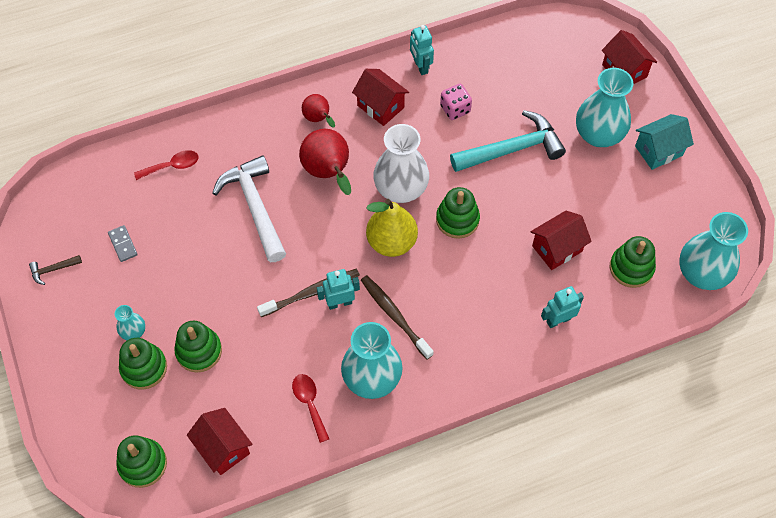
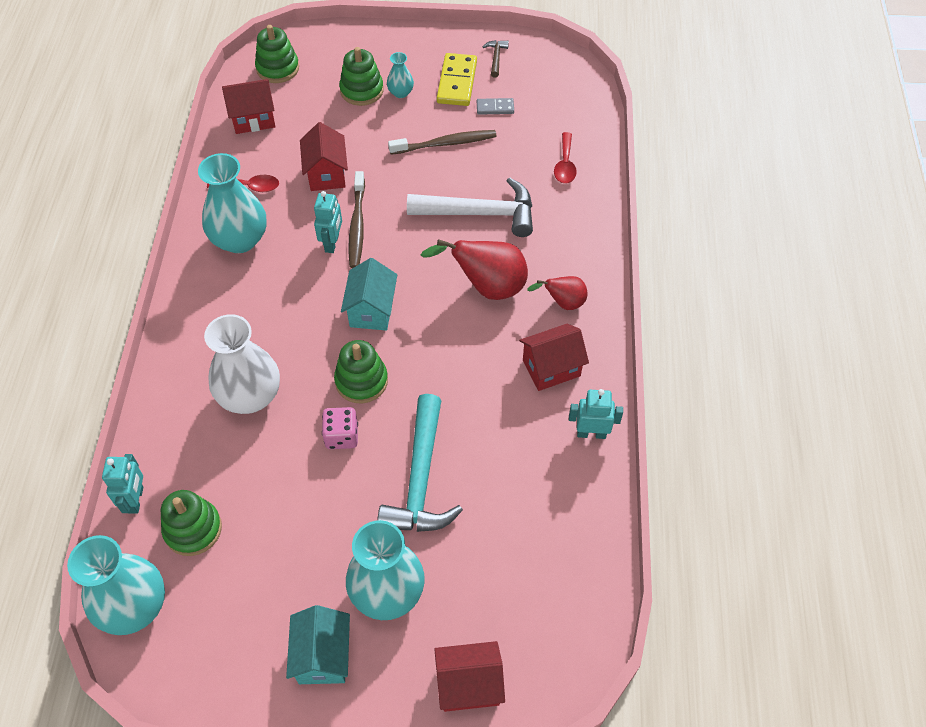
camera: 115 degrees right, 5 degrees down
green stacking toy [174,321,222,373] -> none
brown toothbrush [361,275,434,360] -> brown toothbrush moved to [388,130,497,155]
yellow pear [366,199,418,257] -> turquoise house [341,258,397,331]
white vase [373,124,429,203] -> white vase moved to [204,314,280,414]
pink dice [440,84,472,120] -> pink dice moved to [322,407,358,449]
red house [531,211,592,270] -> red house moved to [300,122,348,191]
turquoise robot [541,286,584,328] -> turquoise robot moved to [102,454,143,514]
none -> yellow domino [437,53,477,106]

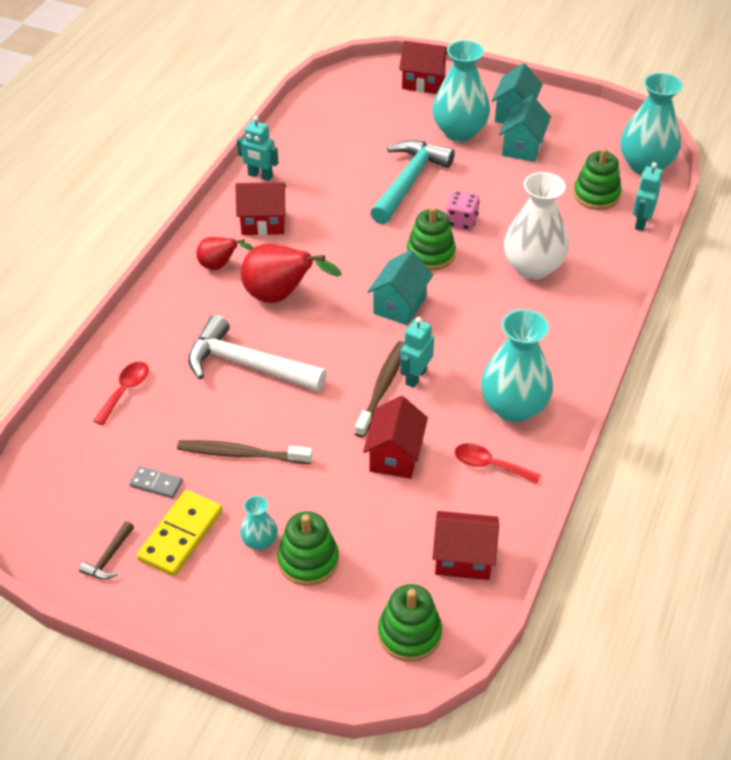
camera: 160 degrees left, 10 degrees down
none -> turquoise house [499,95,551,162]

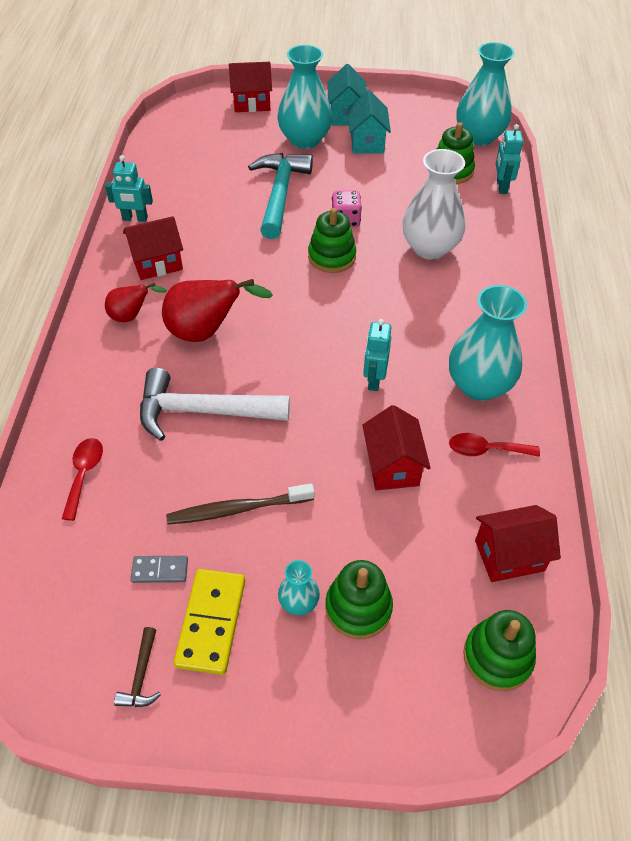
camera: 20 degrees left, 5 degrees up
brown toothbrush [355,341,405,438] -> none
turquoise house [367,250,433,325] -> none

